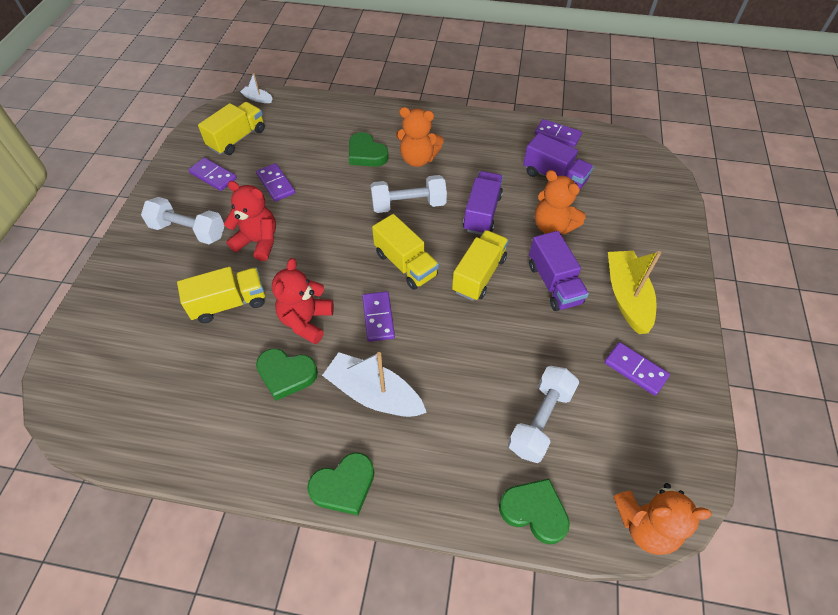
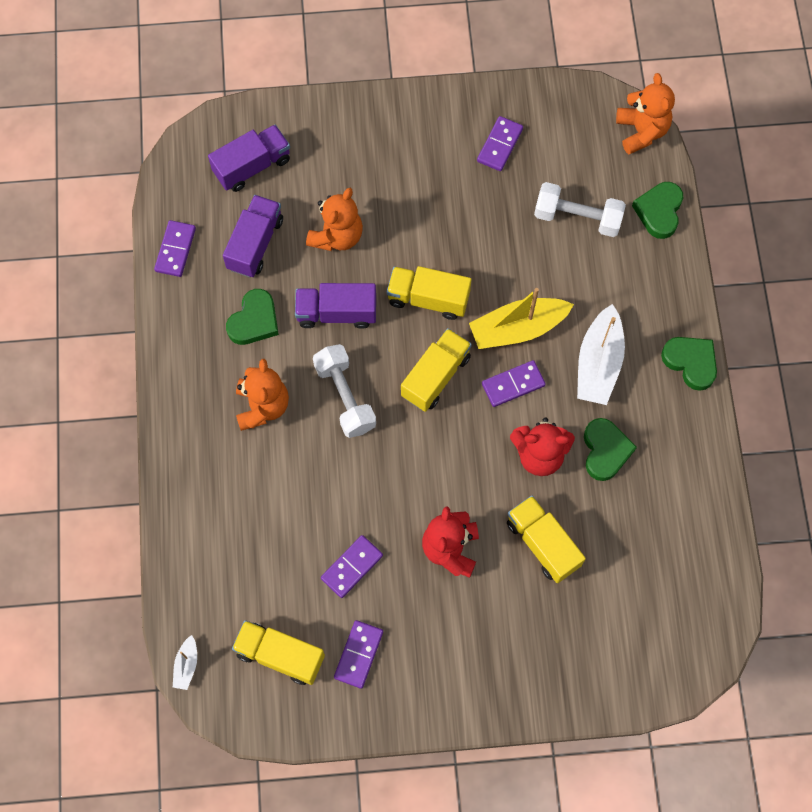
camera: 105 degrees left, 15 degrees up
white dumbbell [141,197,225,244] -> none
green heart [349,132,389,167] -> green heart moved to [226,289,279,345]
purple truck [529,231,589,311] -> purple truck moved to [208,125,290,192]
yellow boat [608,251,661,334] -> yellow boat moved to [469,288,574,349]

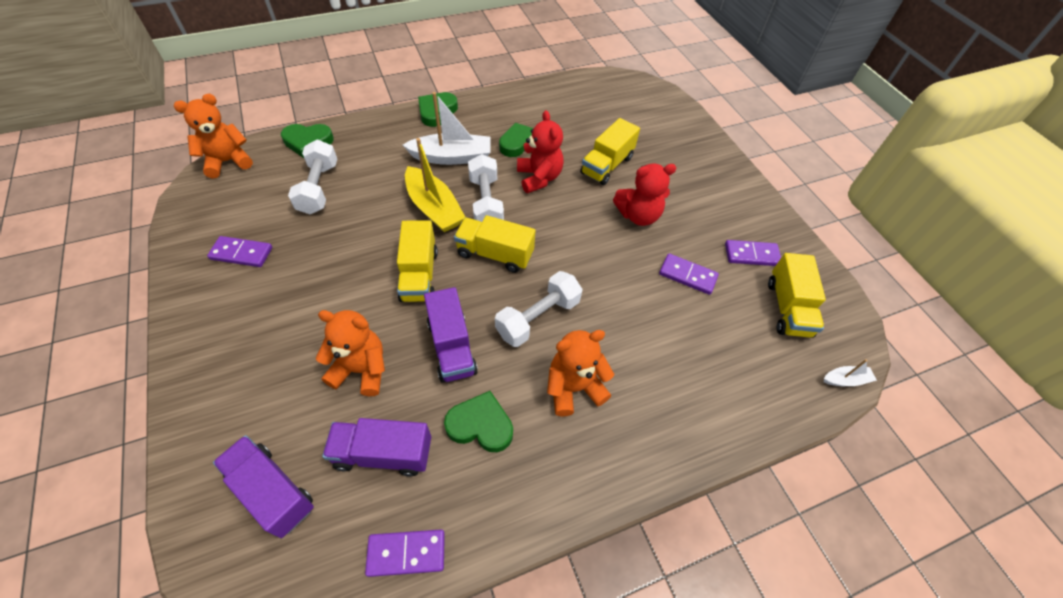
camera: 110 degrees left, 15 degrees down
purple domino [482,360,546,407] -> white dumbbell [468,154,504,222]

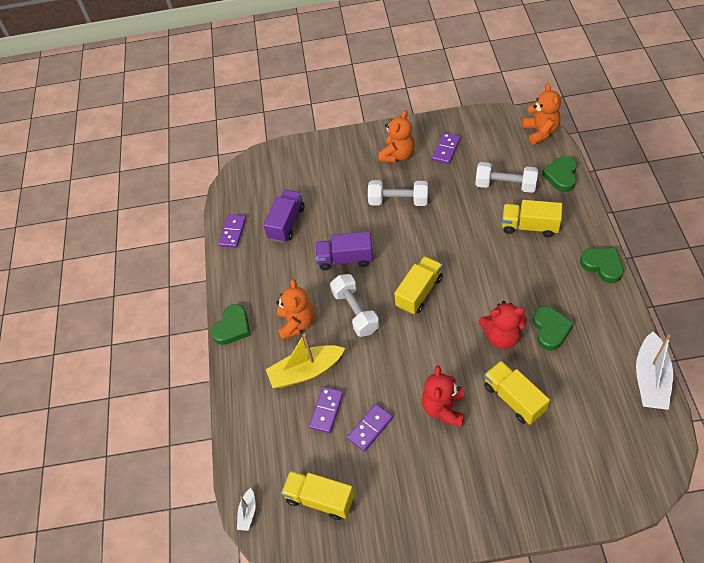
camera: 115 degrees right, 0 degrees up
purple truck [213,435,314,538] -> none
orange teddy bear [316,310,385,396] -> orange teddy bear moved to [379,110,415,163]
yellow truck [397,220,438,302] -> yellow truck moved to [502,200,562,237]
white boat [403,92,491,165] -> white boat moved to [636,331,673,410]
yellow boat [405,138,466,232] -> yellow boat moved to [266,333,345,388]
green heart [444,391,513,452] -> green heart moved to [211,304,250,345]
white dumbbell [468,154,504,222] -> white dumbbell moved to [368,180,428,206]
purple domino [725,240,781,266] -> purple domino moved to [309,386,344,433]

